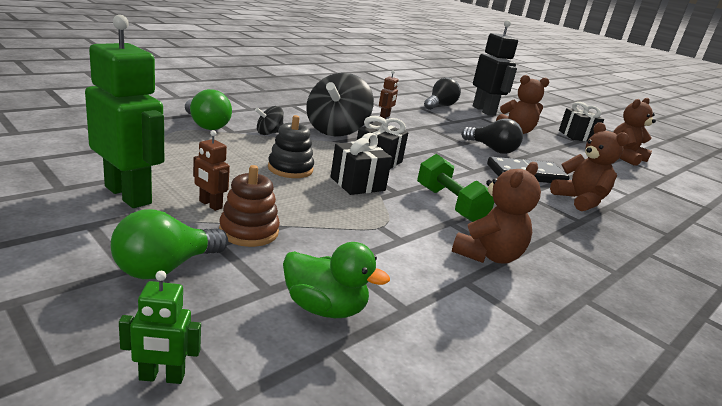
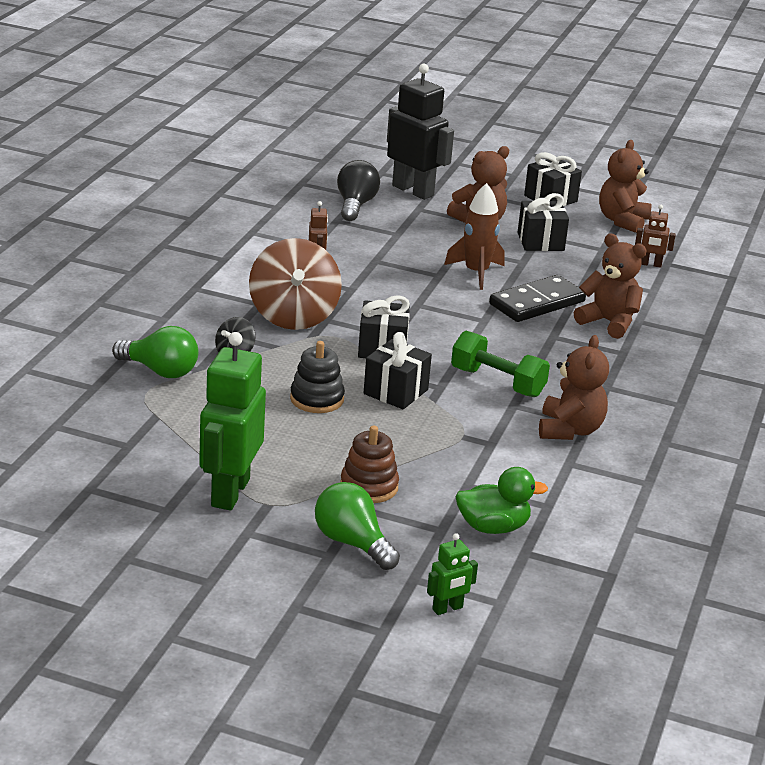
camera: 25 degrees left, 5 degrees up
green robot [85,15,164,208] -> green robot turned 90 degrees counterclockwise [199,332,266,511]
green light bulb [111,209,228,279] -> green light bulb turned 120 degrees clockwise [315,482,400,570]
brown robot [193,130,230,211] -> brown robot moved to [635,205,676,268]
black spinning top [306,73,374,137] -> brown spinning top [249,238,342,330]
black light bulb [461,118,523,154] -> brown rocket [444,183,505,290]
none -> black gift [518,193,569,251]

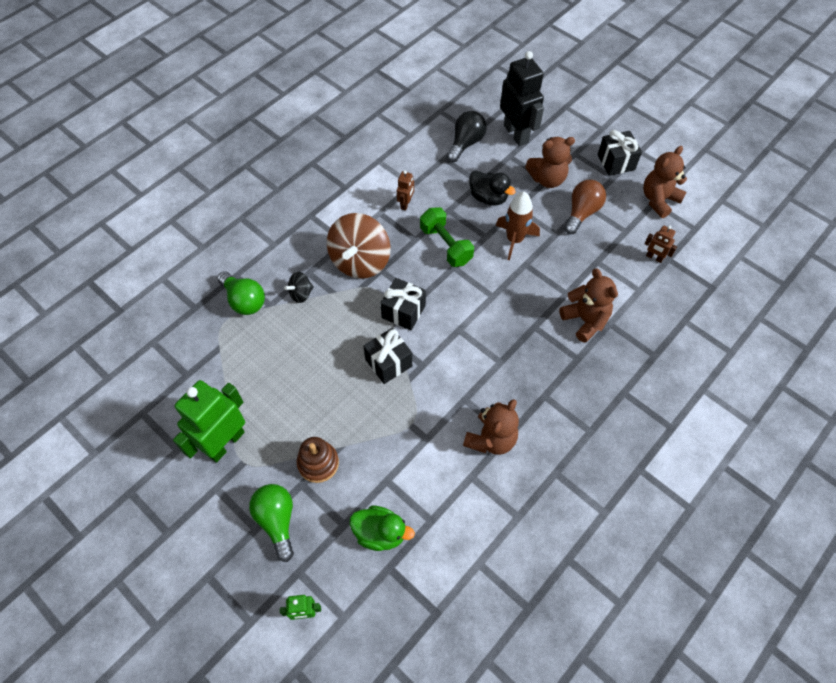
camera: 25 degrees right, 30 degrees up
black stacking toy [290,341,345,413] -> none
green dumbbell [451,331,550,397] -> green dumbbell moved to [420,207,474,267]
black domino [489,275,586,322] -> none
black gift [518,193,569,251] -> brown light bulb [564,180,606,234]
none -> black duck [469,171,516,206]

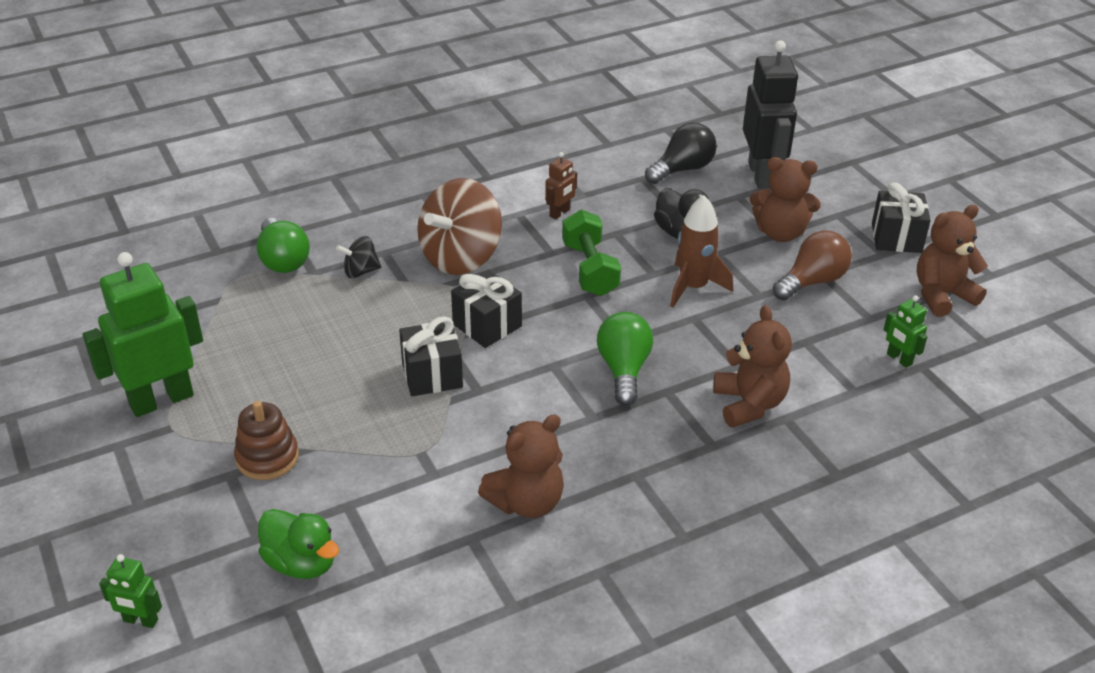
camera: 20 degrees right, 20 degrees down
green light bulb [249,484,294,562] -> green light bulb moved to [597,312,653,406]
brown robot [644,225,677,263] -> green robot [883,295,928,368]

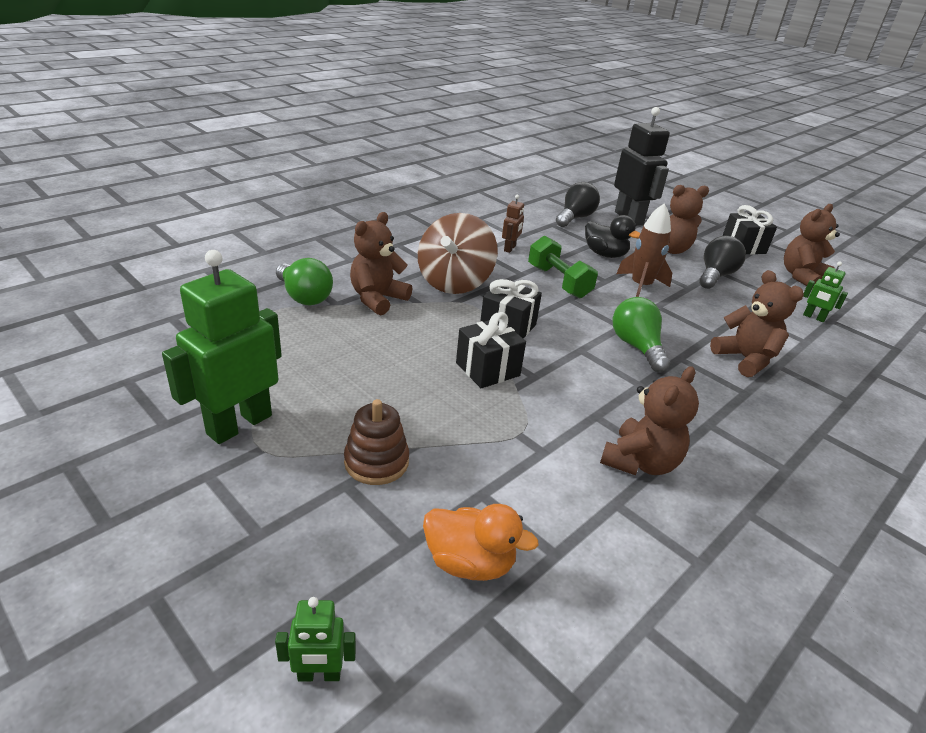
camera: 20 degrees left, 5 degrees down
green duck [258,509,339,579] -> orange duck [423,504,539,581]
black spinning top [336,236,381,278] -> brown teddy bear [350,212,412,316]
brown light bulb [773,231,852,301] -> black light bulb [699,236,746,289]

